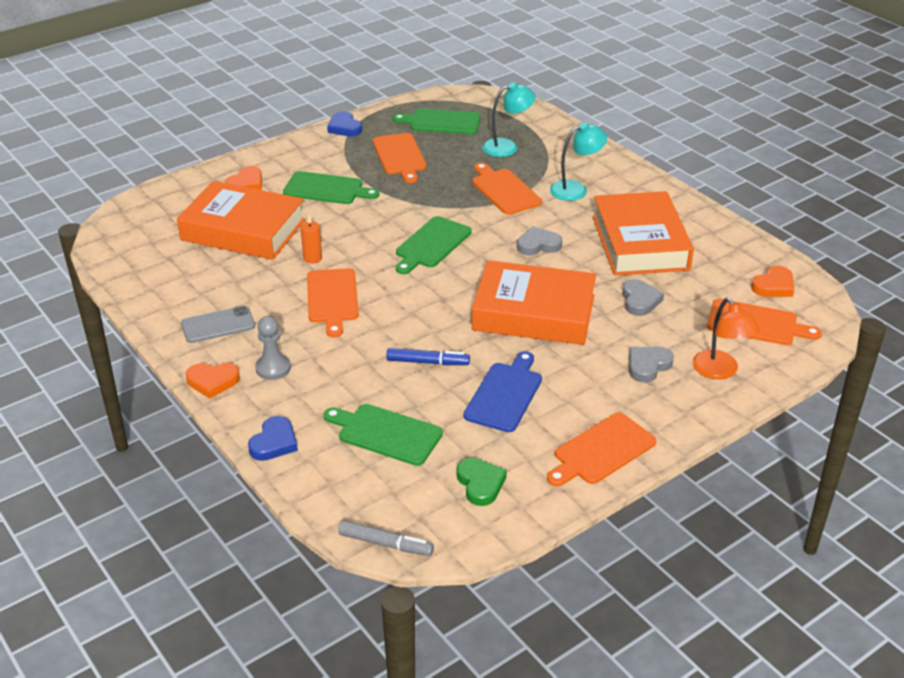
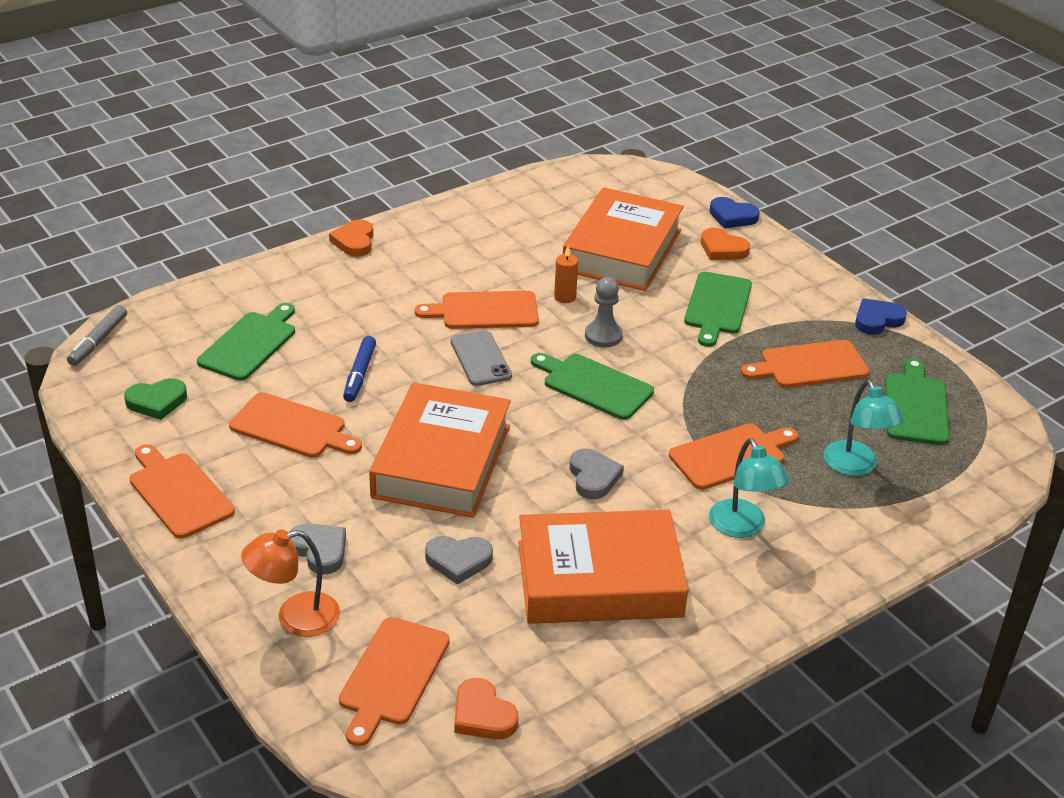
camera: 90 degrees right, 0 degrees up
grey phone [181,306,255,343] -> grey phone moved to [450,330,512,386]
blue heart [248,416,298,461] -> blue heart moved to [709,197,760,228]
grey pawn [255,316,291,380] -> grey pawn moved to [585,277,623,347]
blue cutting board [464,351,542,432] -> orange cutting board [229,392,362,458]

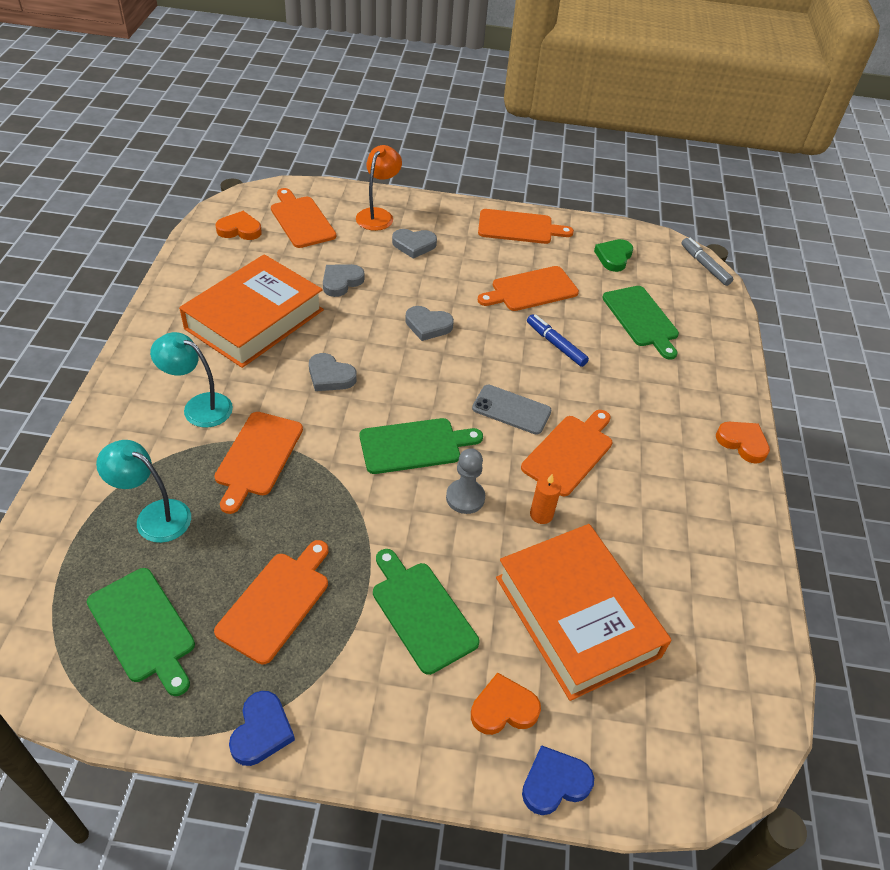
camera: 130 degrees right, 10 degrees up
orange book [369,382,511,518] -> grey heart [405,306,454,341]

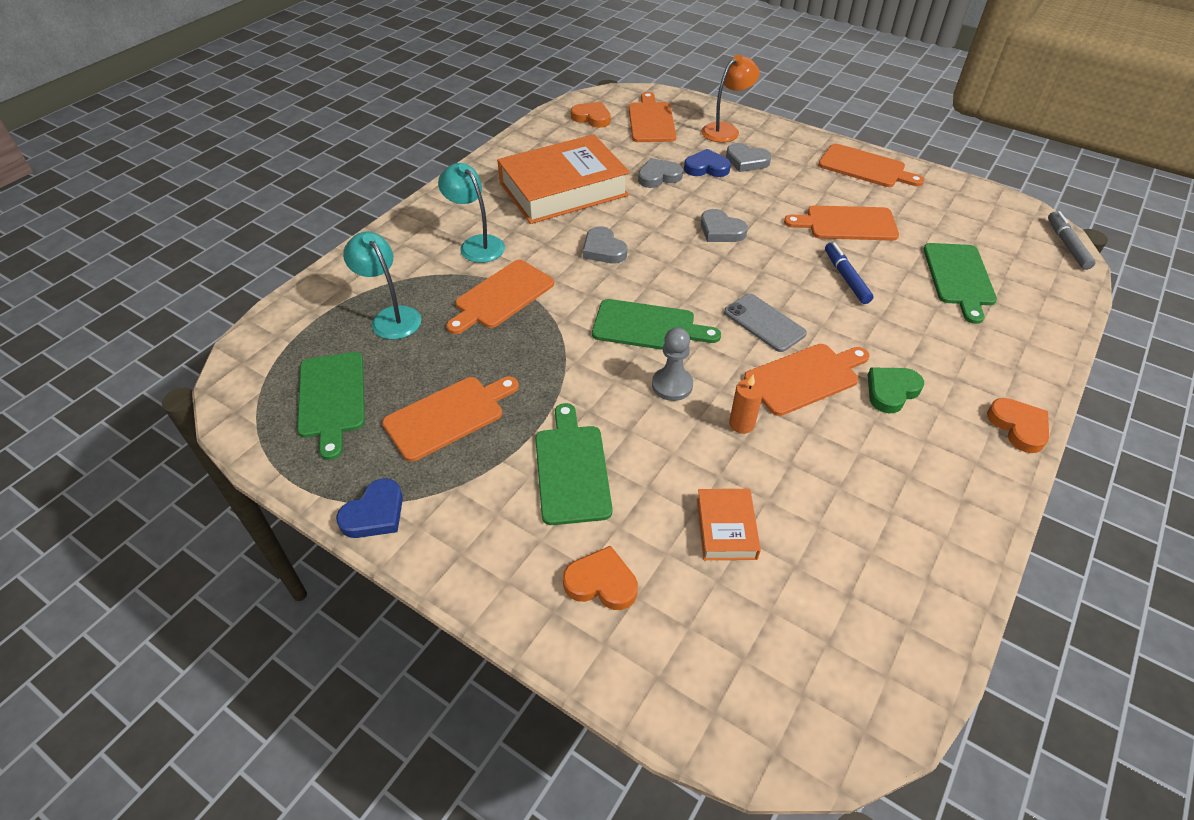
camera: 30 degrees right, 0 degrees up
orange book [496,524,671,701] -> orange book [697,489,761,560], size x0.44
blue heart [522,745,594,815] -> blue heart moved to [684,149,731,177]
green heart [594,239,633,272] -> green heart moved to [868,367,924,413]

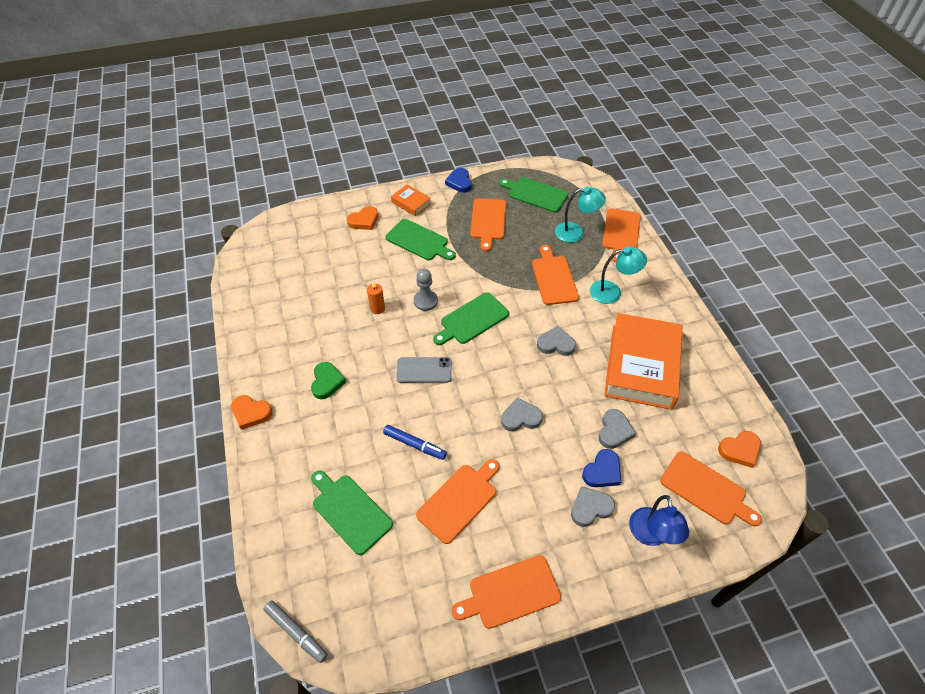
camera: 130 degrees right, 5 degrees up
orange book [697,489,761,560] -> orange book moved to [391,184,431,216]
orange lamp [701,54,760,143] -> blue lamp [629,495,689,546]
orange cutting board [744,344,869,416] -> orange cutting board moved to [602,208,641,263]

